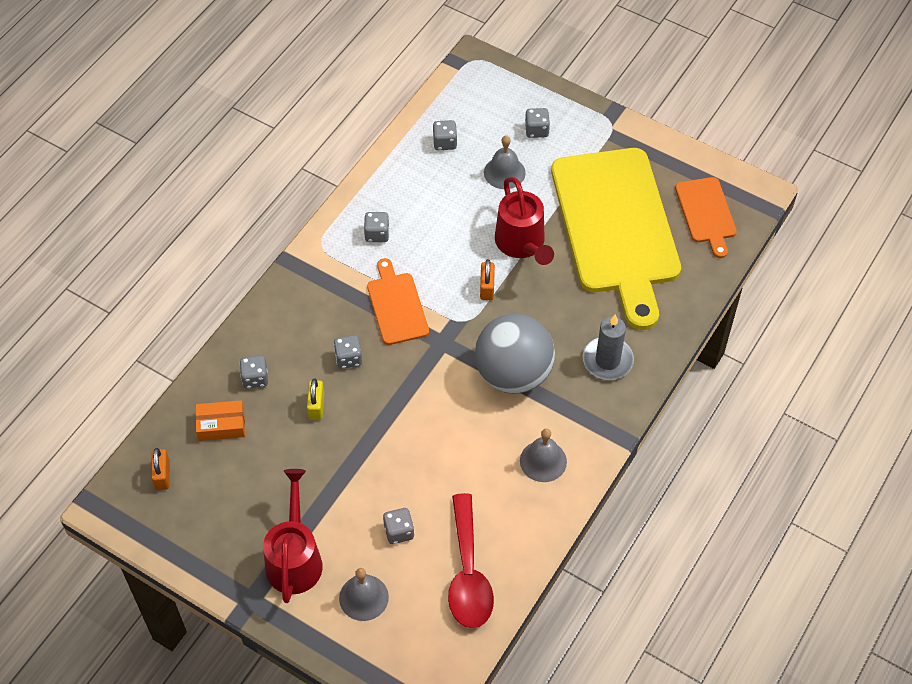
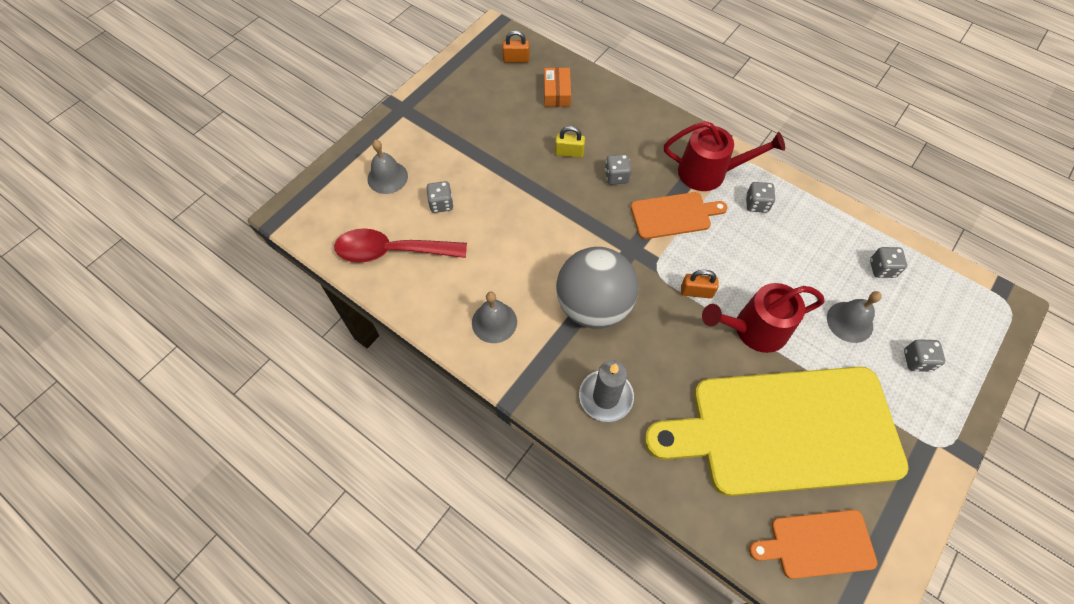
camera: 95 degrees right, 5 degrees up
grey dice [240,355,268,389] -> none
red watering can [263,469,323,603] -> red watering can moved to [664,121,785,191]

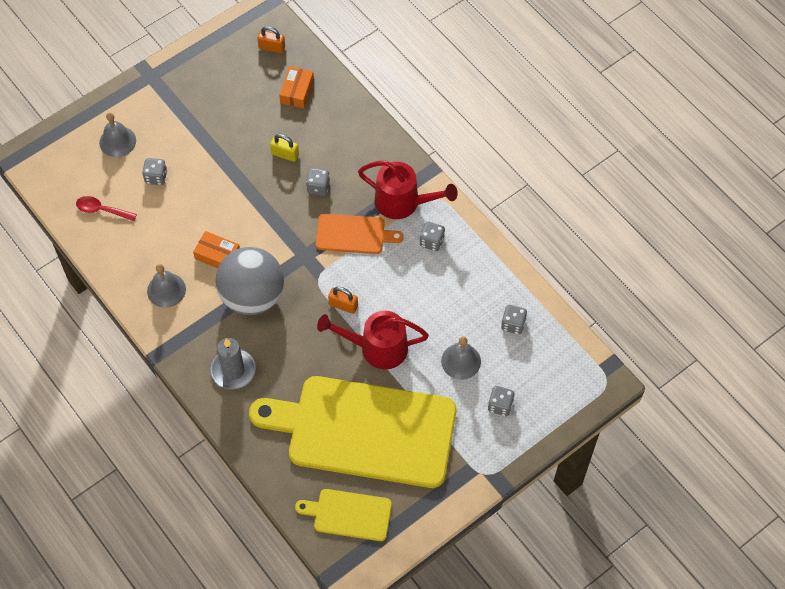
camera: 15 degrees right, 0 degrees up
red spoon [334,228,467,263] -> red spoon [76,196,137,221], size x0.55
orange cutting board [749,510,878,579] -> yellow cutting board [295,489,392,541]
none -> orange box [193,231,240,268]

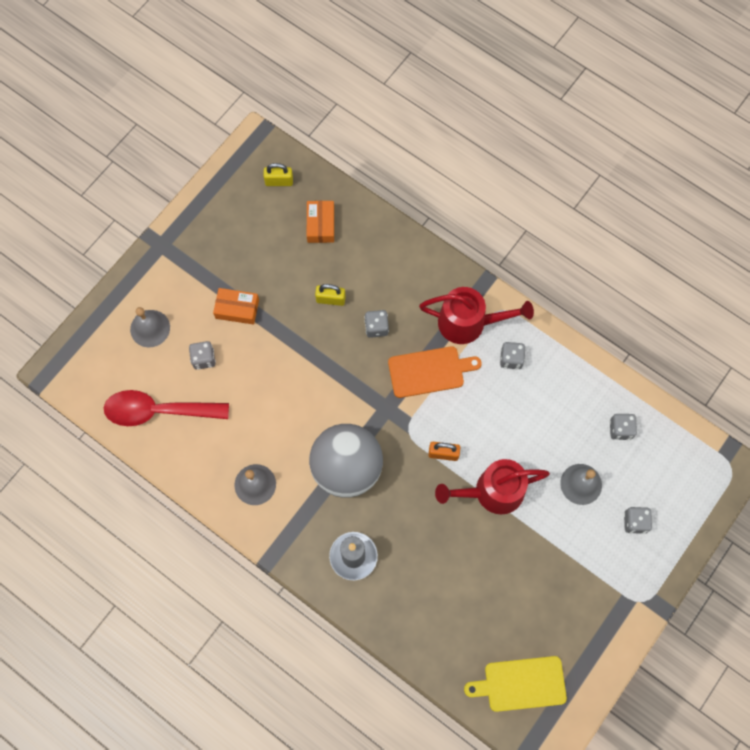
camera: 15 degrees left, 10 degrees up
red spoon [76,196,137,221] -> red spoon [104,390,229,426], size x1.83
orange box [193,231,240,268] -> orange box moved to [213,288,259,325]
yellow cutting board [249,376,456,488] -> none
orange padlock [257,26,285,54] -> yellow padlock [263,163,293,186]

